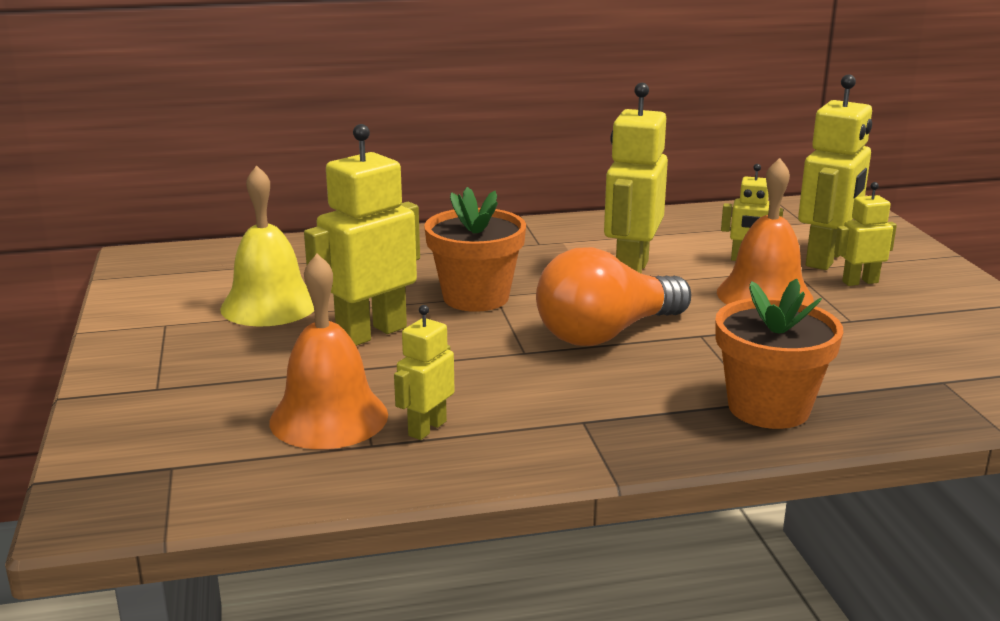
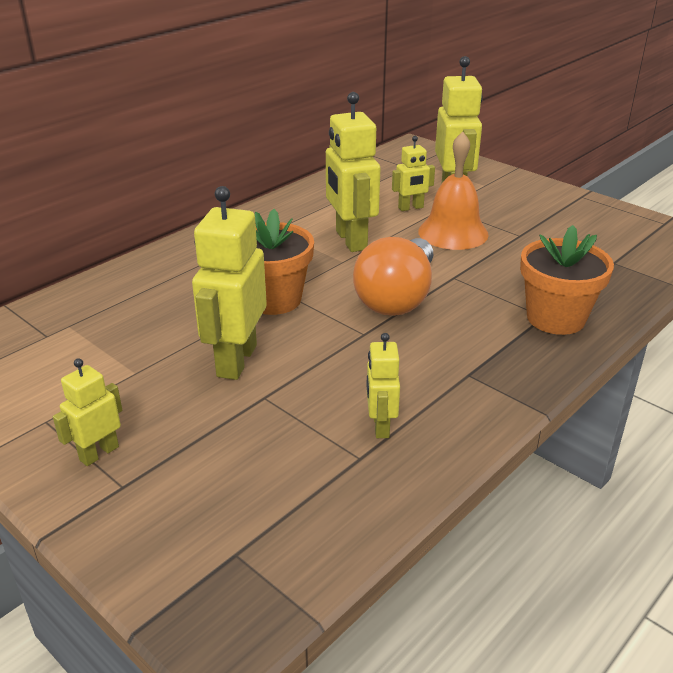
camera: 35 degrees left, 10 degrees up
yellow bell [220,165,314,327] -> none
orange bell [269,254,388,449] -> none
yellow robot [834,182,897,286] -> yellow robot moved to [53,358,122,466]

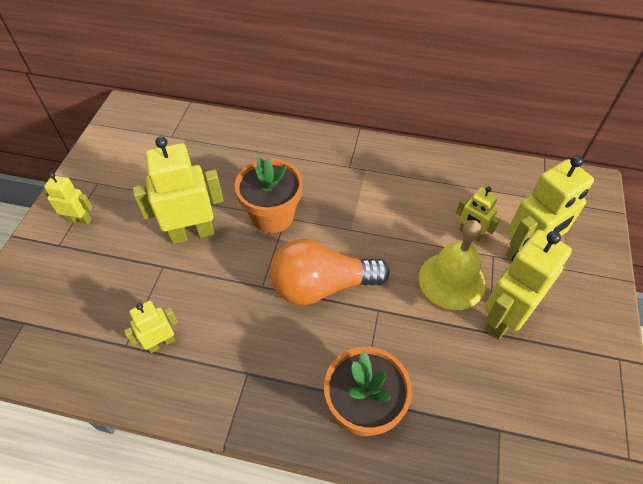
camera: 60 degrees right, 20 degrees up
yellow robot [326,92,380,252] -> yellow robot moved to [484,230,572,340]
orange bell [418,132,489,250] -> yellow bell [419,220,485,310]

